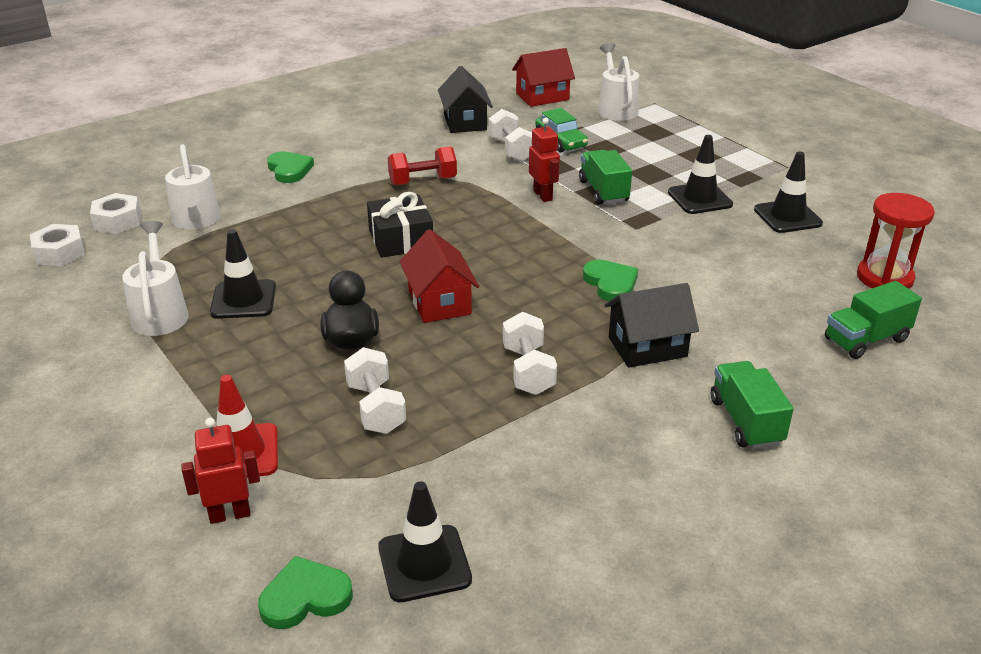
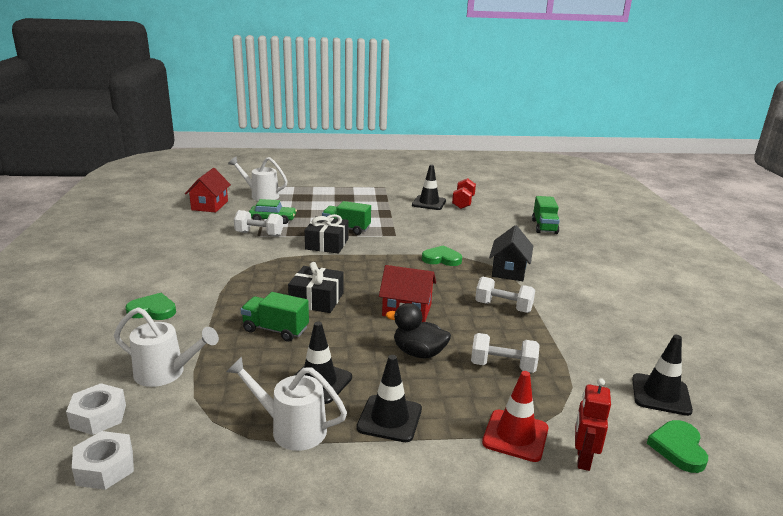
camera: 60 degrees left, 10 degrees down
red dumbbell [388,146,457,186] -> red dumbbell moved to [452,178,476,209]
black house [438,66,493,133] -> none
red robot [529,118,560,202] -> black gift [305,214,349,254]
black traffic cone [668,135,733,214] -> black traffic cone moved to [357,355,422,442]
green truck [711,361,794,449] -> green truck moved to [241,292,309,342]
red hourglass [857,193,935,289] -> none

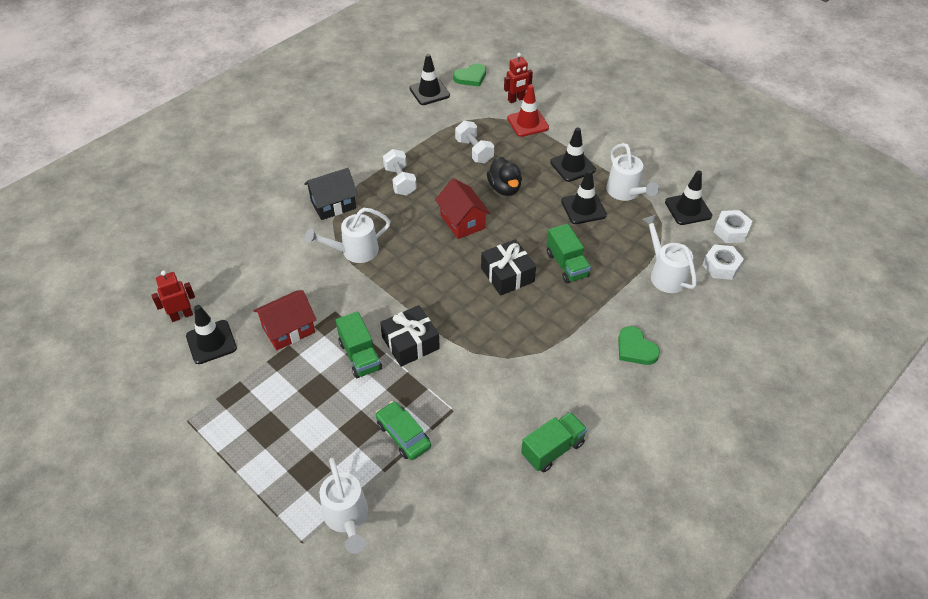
camera: 130 degrees left, 25 degrees up
red house [185,168,231,212] -> red house moved to [253,290,316,350]
white dumbbell [234,210,283,236] -> none
green heart [422,245,462,266] -> white watering can [305,208,391,263]
red dumbbell [452,178,476,209] -> red robot [151,271,195,322]
green truck [532,196,560,234] -> green truck moved to [521,412,587,473]
none -> black traffic cone [665,170,712,225]

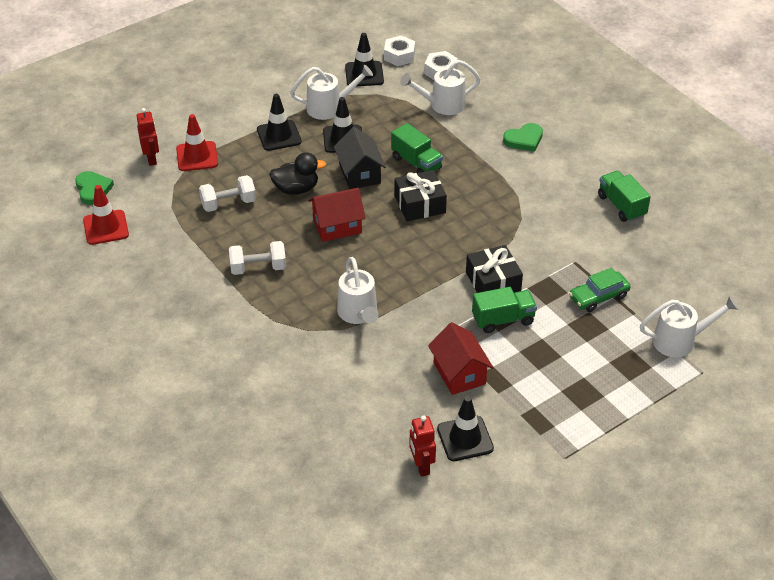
camera: 80 degrees left, 5 degrees down
black house [304,168,358,220] -> black house moved to [334,127,386,189]
black traffic cone [409,54,450,105] -> red traffic cone [83,185,129,245]
green truck [547,224,591,284] -> green truck turned 60 degrees clockwise [391,123,443,173]

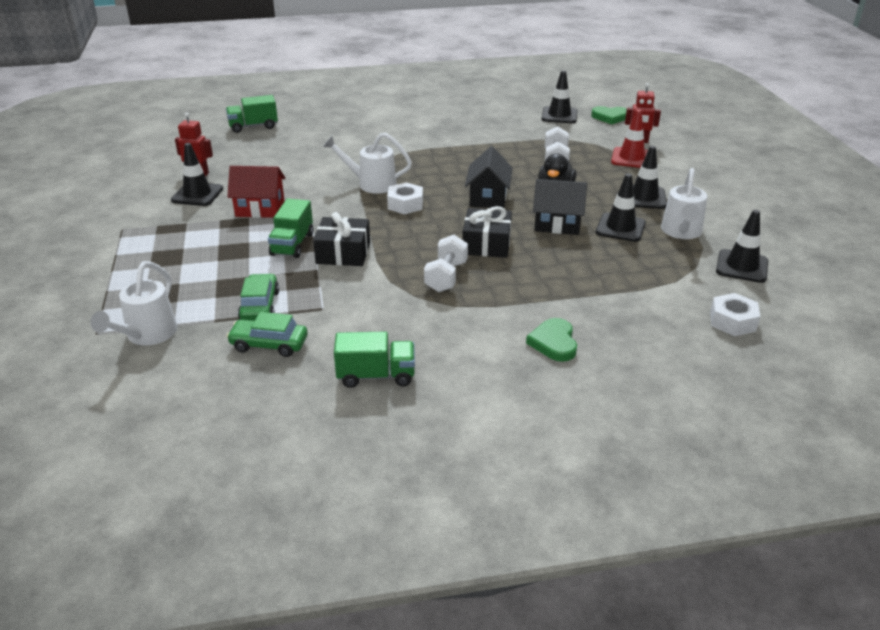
camera: 115 degrees right, 10 degrees down
red traffic cone [83,185,129,245] -> black traffic cone [541,70,577,123]
white dumbbell [229,241,286,275] -> white dumbbell moved to [424,235,468,292]
red house [308,188,366,242] -> black house [465,146,512,208]
white nut [384,35,415,66] -> white nut moved to [387,182,423,214]
green truck [391,123,443,173] -> green truck moved to [226,95,278,133]
white watering can [400,60,481,115] -> none
none -> green car [226,312,308,357]

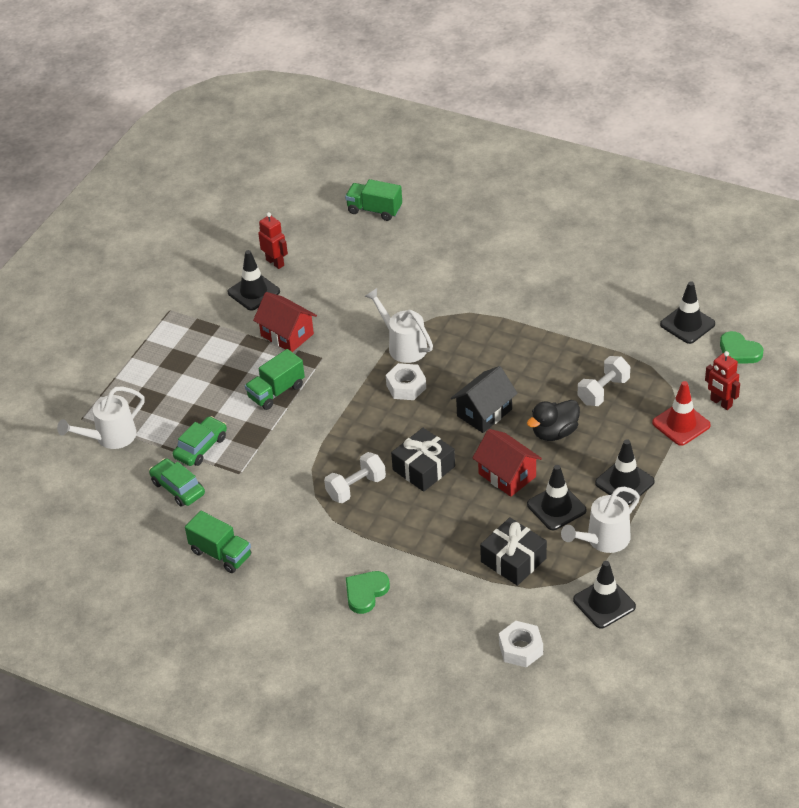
camera: 40 degrees right, 10 degrees up
black gift [313,212,370,266] -> black gift moved to [480,517,547,586]
black house [533,179,587,235] -> red house [473,429,542,497]

